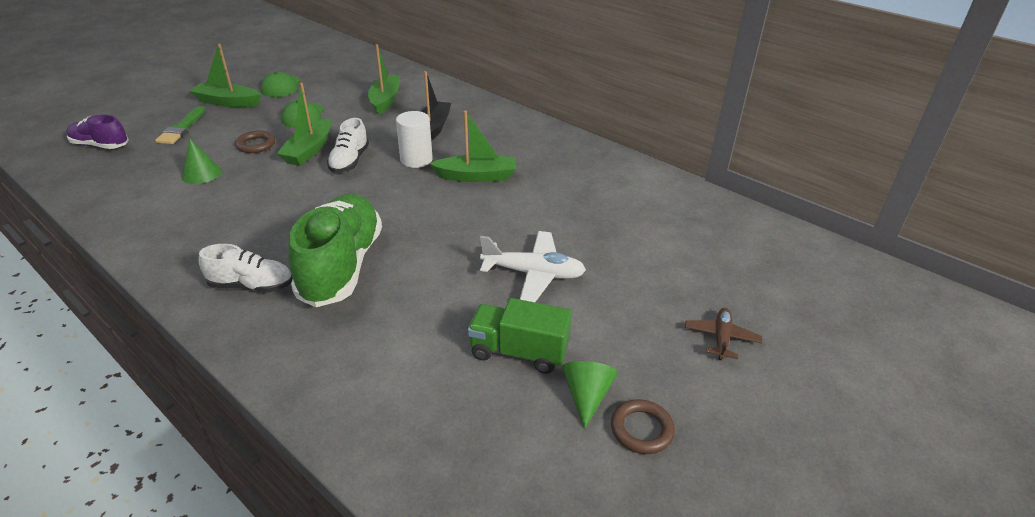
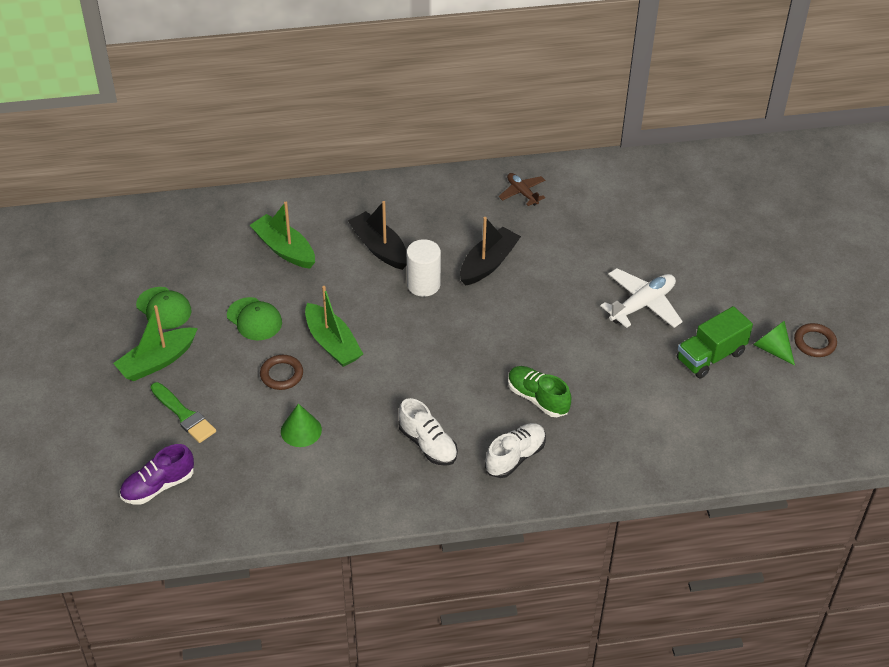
camera: 50 degrees left, 10 degrees up
green shoe [288,194,382,307] -> green shoe [508,366,571,417], size x0.54
white shoe [327,118,369,173] -> white shoe moved to [398,398,458,466]
green boat [429,111,516,182] -> black boat [460,217,521,286]
brown plane [685,308,762,360] -> brown plane moved to [499,173,545,206]

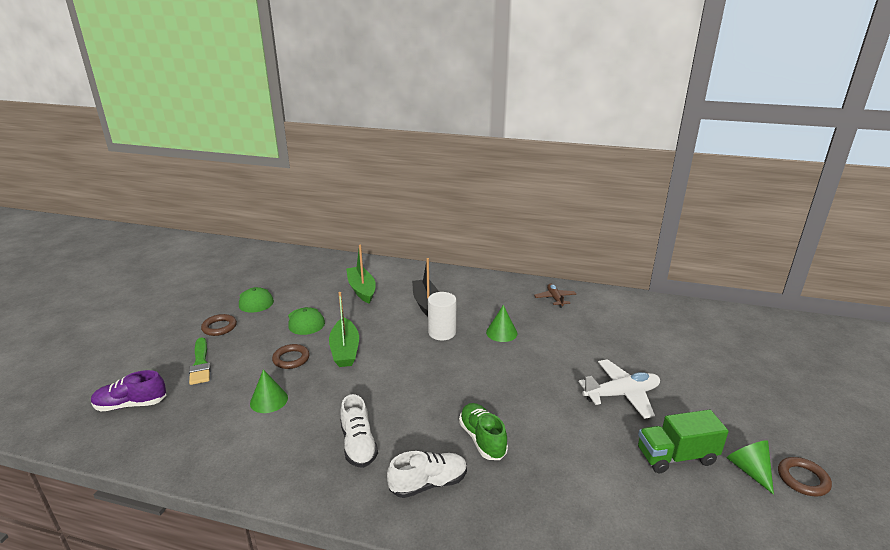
camera: 25 degrees right, 20 degrees down
green boat [113,305,198,381] -> brown ring [201,314,237,336]
black boat [460,217,521,286] -> green cone [486,305,517,342]

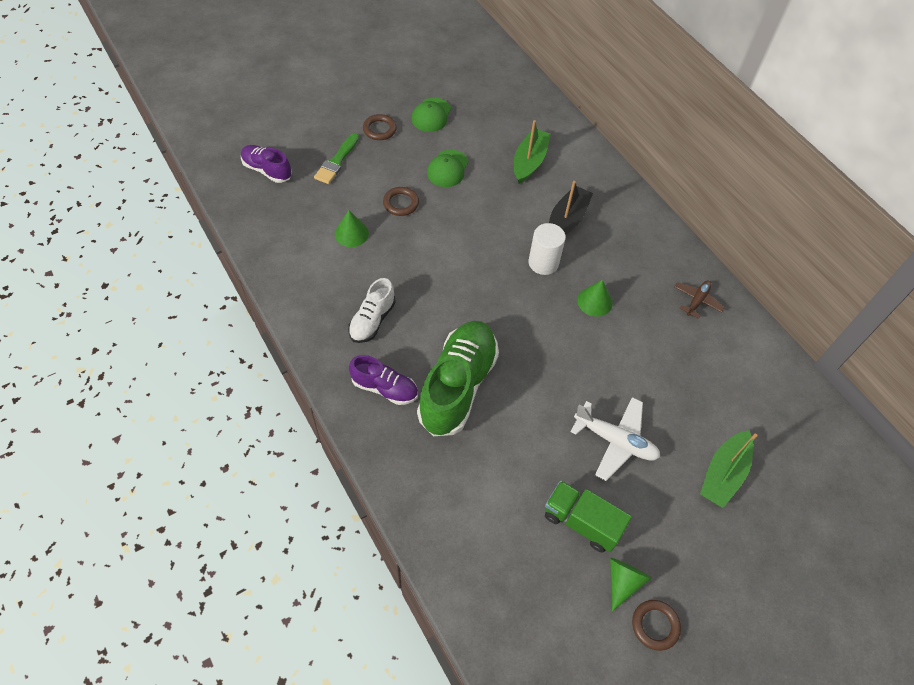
camera: 40 degrees right, 30 degrees up
green boat [329,292,359,367] -> green boat moved to [700,430,757,508]
white shoe [387,451,467,498] -> purple shoe [349,355,418,405]
green shoe [459,403,508,460] -> green shoe [417,321,499,436], size x1.84

